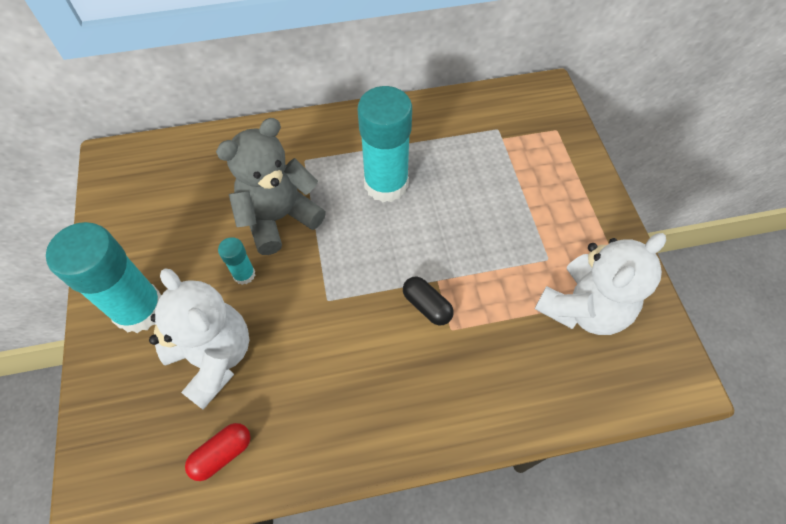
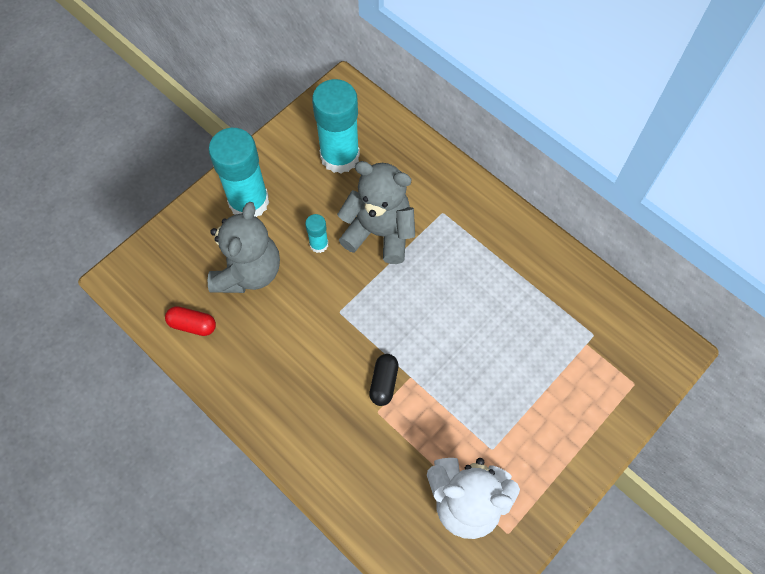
camera: 55 degrees right, 5 degrees up
white teddy bear [149,268,249,410] -> grey teddy bear [208,202,280,293]
turquoise glue stick [358,86,412,202] -> turquoise glue stick moved to [312,79,360,173]

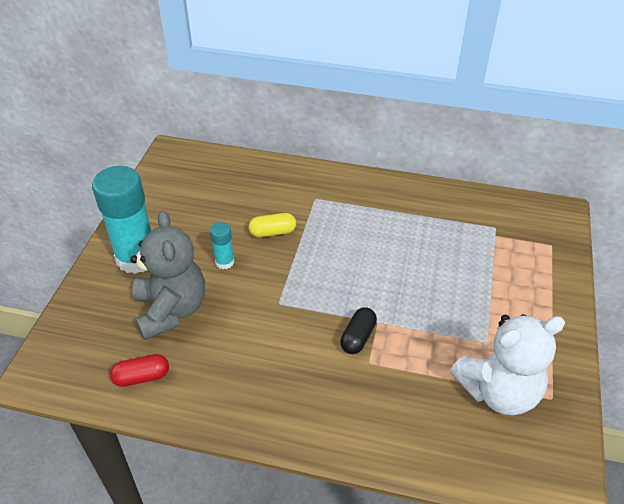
camera: 30 degrees left, 20 degrees down
turquoise glue stick [312,79,360,173] -> none
grey teddy bear [337,161,415,264] -> yellow capsule [249,213,296,237]
black capsule [369,354,399,406] -> black capsule turned 45 degrees clockwise [340,307,377,354]

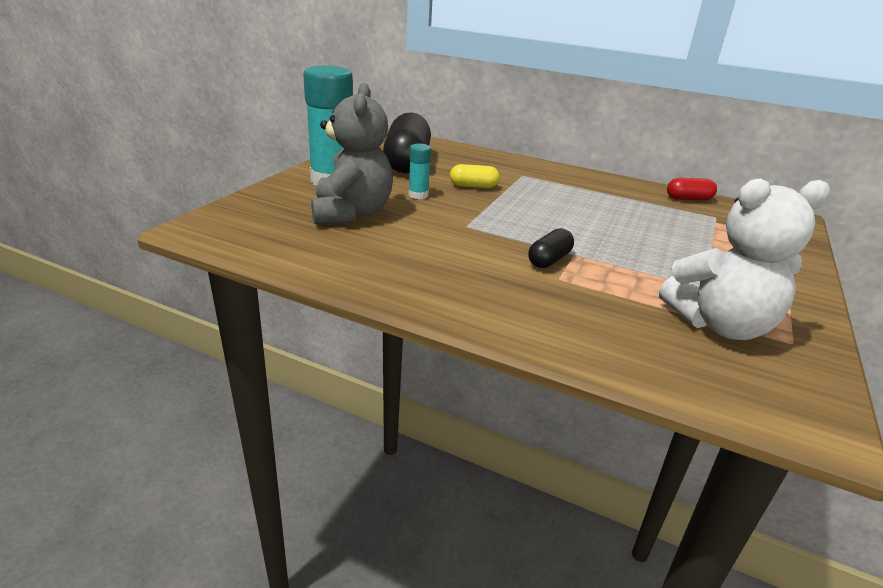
camera: 10 degrees right, 15 degrees down
red capsule [110,354,169,387] -> red capsule moved to [667,178,717,201]
none -> black capsule [383,112,431,174]

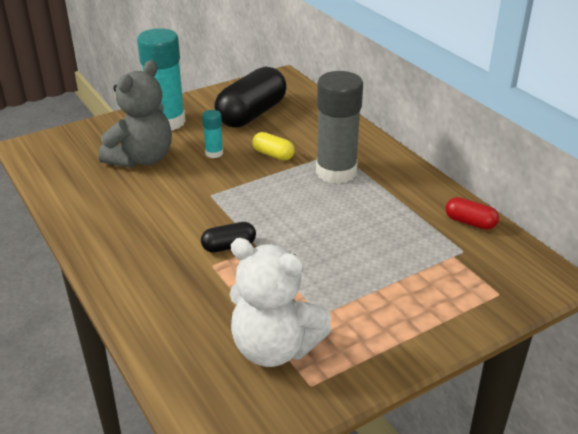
camera: 35 degrees right, 5 degrees up
none -> grey glue stick [316,71,363,184]

